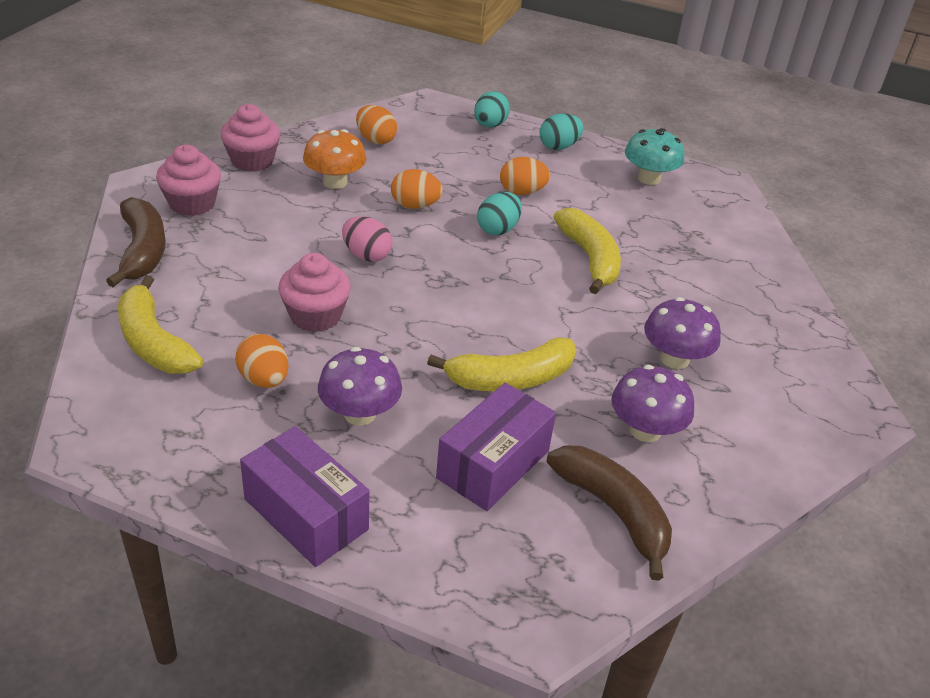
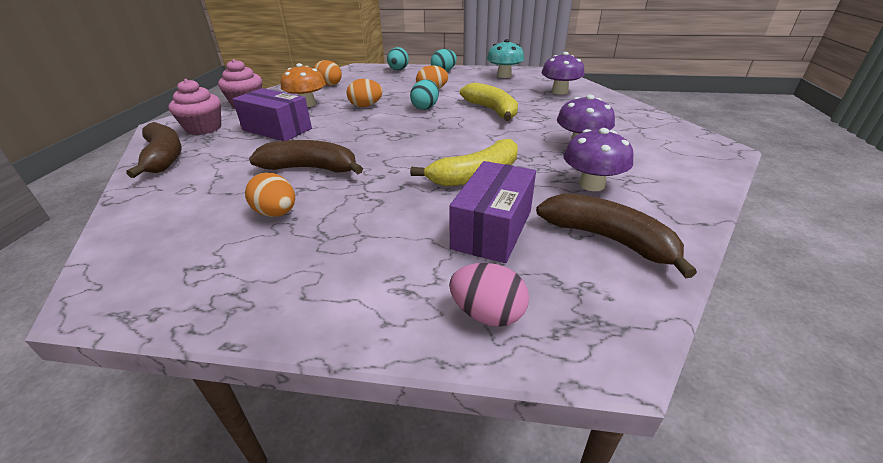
camera: 10 degrees left, 5 degrees down
yellow banana [118,275,203,374] -> none
purple box [240,426,370,567] -> purple box moved to [233,88,312,141]
pink cupcake [278,253,351,332] -> brown banana [249,140,363,174]
purple mushroom [318,347,402,426] -> purple mushroom moved to [541,52,584,95]
pink egg [342,216,393,262] -> pink egg moved to [449,263,529,327]

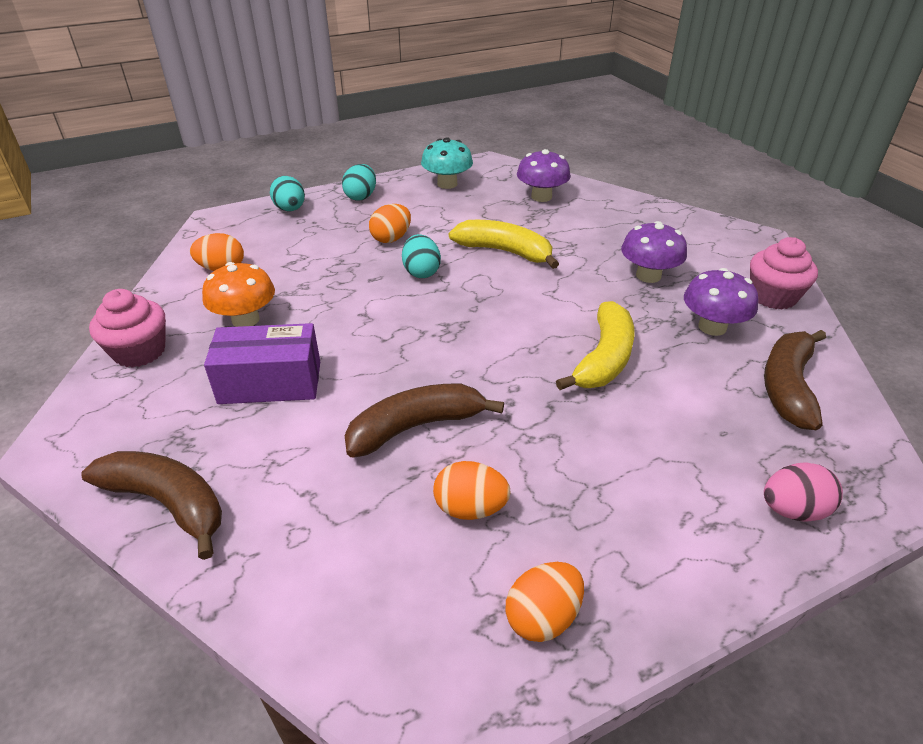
camera: 35 degrees left, 5 degrees up
pink cupcake [168,79,221,135] -> pink cupcake moved to [750,237,818,310]
orange egg [347,79,383,107] -> orange egg moved to [506,562,584,642]
purple box [449,161,536,263] -> none
brown banana [536,193,697,278] -> brown banana turned 75 degrees counterclockwise [764,330,826,430]

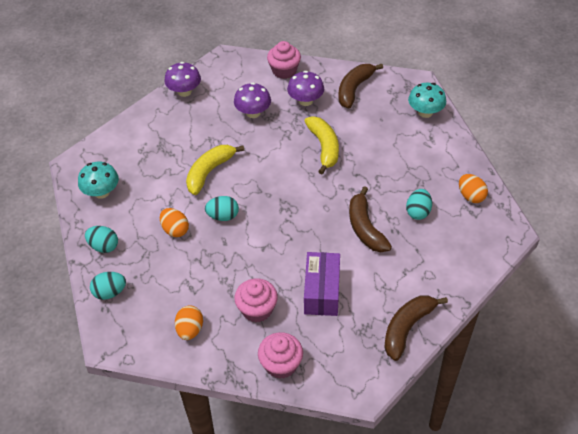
camera: 80 degrees left, 10 degrees up
orange mushroom [202,262,275,327] -> pink cupcake [234,278,278,322]
orange egg [433,461,511,520] -> turquoise egg [406,189,432,220]
purple mushroom [517,149,570,202] -> purple mushroom moved to [164,62,201,97]
yellow banana [556,301,635,390] -> yellow banana turned 45 degrees clockwise [305,116,339,174]
brown banana [764,330,826,430] -> brown banana turned 90 degrees clockwise [338,64,383,109]
pink egg [764,462,843,522] -> turquoise mushroom [408,83,446,118]

